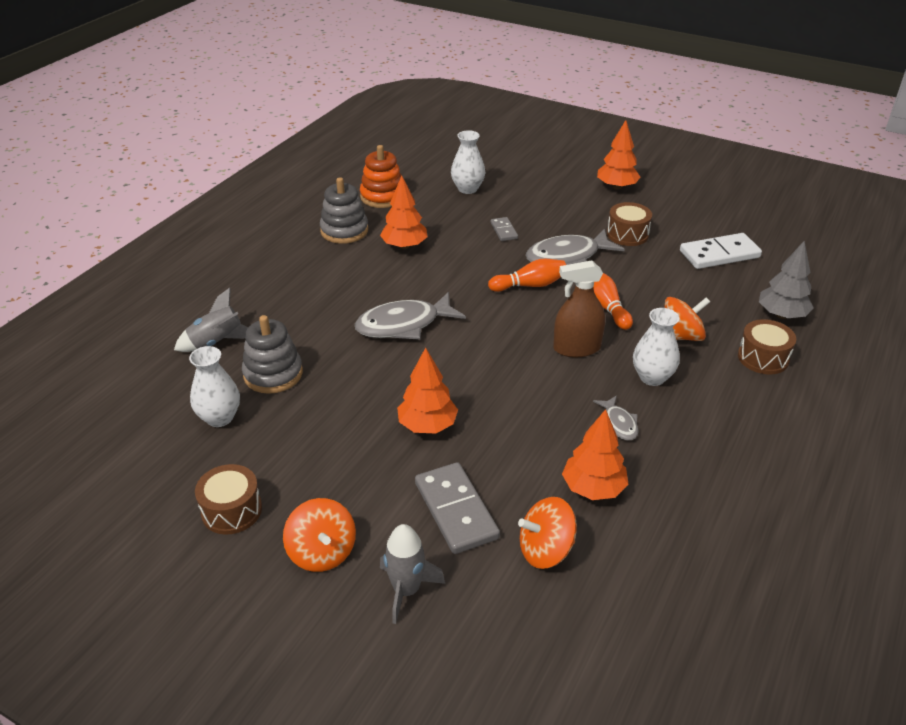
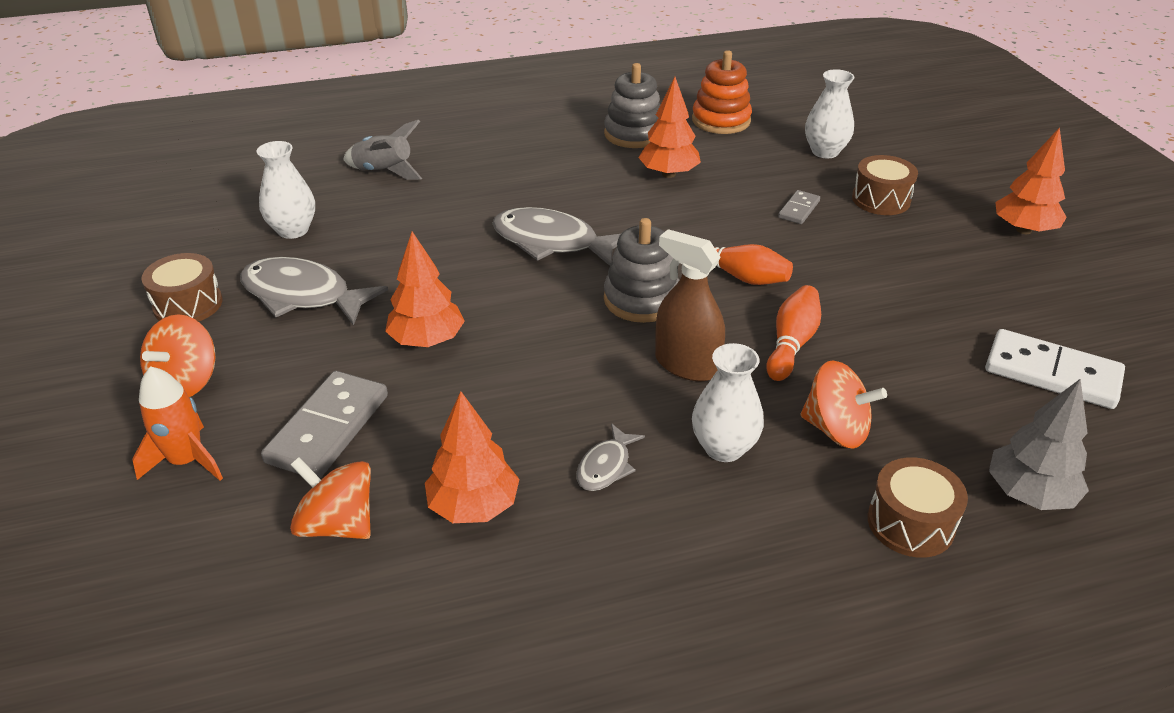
camera: 45 degrees right, 0 degrees up
grey stacking toy [242,315,303,394] -> grey stacking toy moved to [604,218,679,323]
grey rocket [380,524,445,624] -> orange rocket [132,366,223,481]
grey fish [526,229,625,265] -> grey fish moved to [240,257,388,326]
brown drum [607,202,652,246] -> brown drum moved to [852,155,918,215]

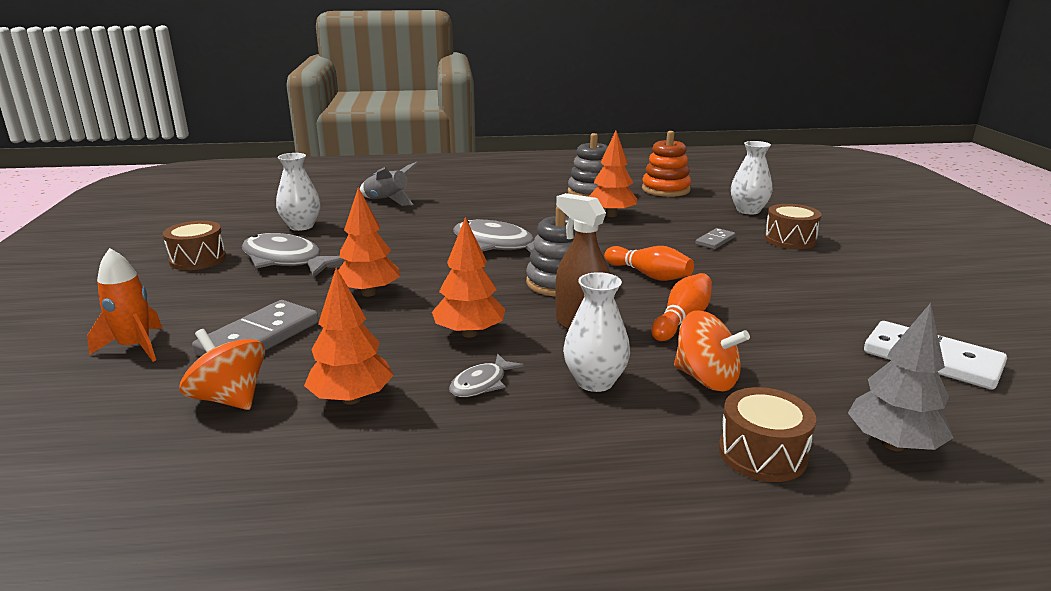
camera: 10 degrees right, 15 degrees down
orange spinning top [140,314,216,397] -> none
orange tree [995,127,1067,234] -> orange tree moved to [432,217,505,338]

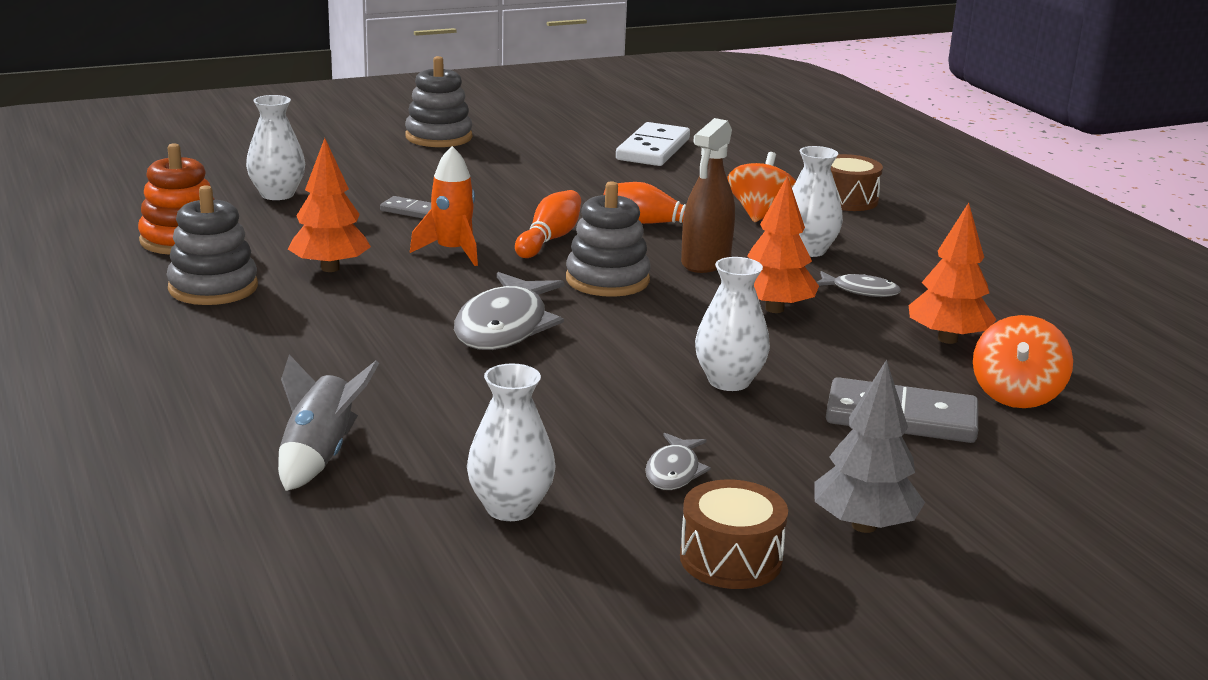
camera: 110 degrees left, 0 degrees up
orange rocket [87,248,163,362] -> orange rocket moved to [410,146,478,266]
grey fish [242,233,345,278] -> grey fish [645,433,711,490], size x0.51
orange tree [338,187,400,297] -> white vase [695,257,770,391]
brown drum [764,204,822,249] -> none
grey tree [848,303,954,451] -> grey tree moved to [815,360,925,533]
none -> grey stacking toy [405,56,472,147]

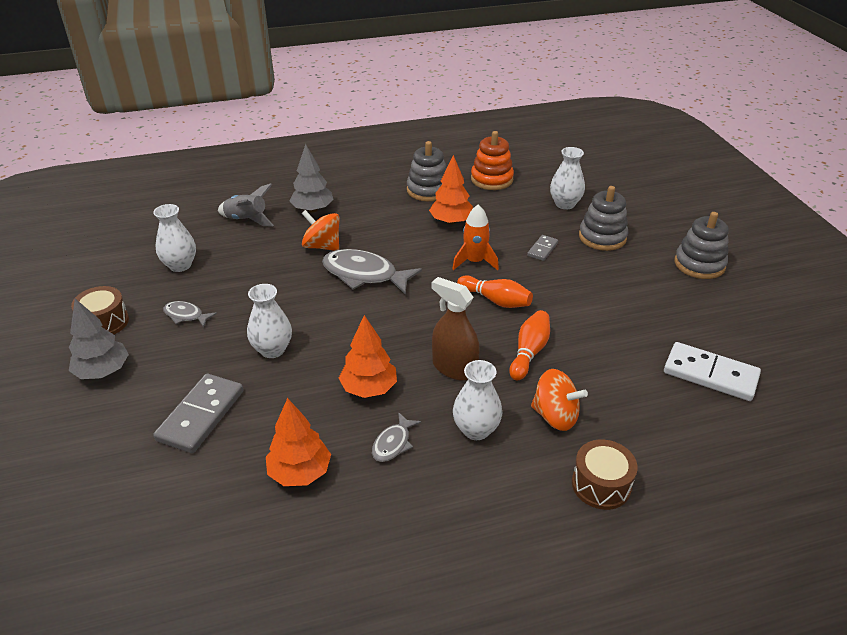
camera: 100 degrees right, 15 degrees up
grey stacking toy [566,181,650,297] -> grey stacking toy moved to [579,186,628,251]
orange spinning top [973,315,1073,408] -> orange spinning top moved to [302,210,339,251]
none -> grey tree [290,144,334,213]

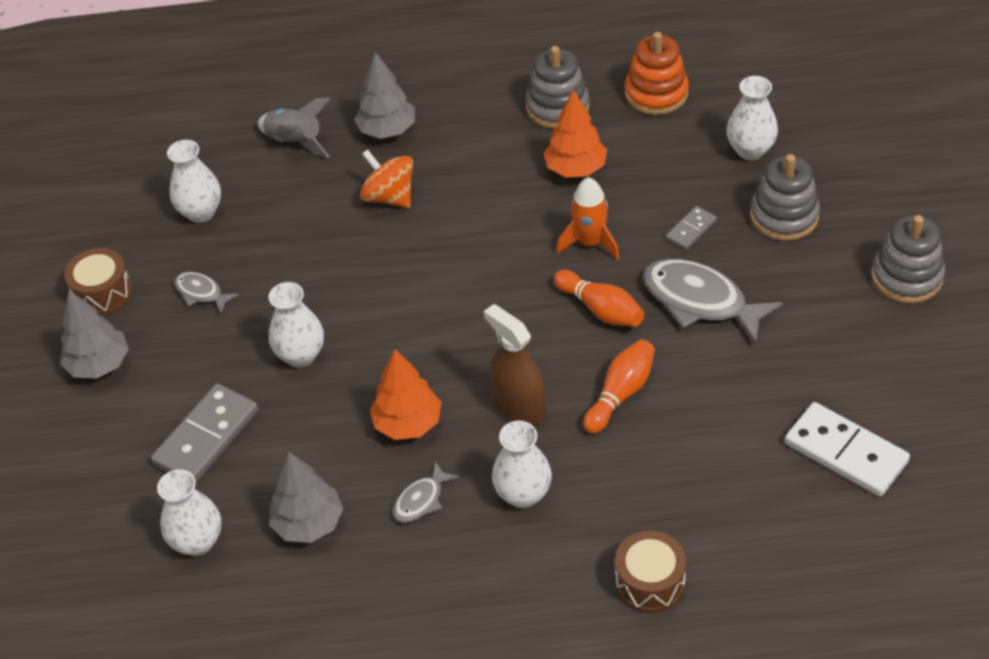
camera: 15 degrees right, 10 degrees up
orange tree [266,398,331,486] -> grey tree [269,452,344,543]
grey fish [322,249,422,295] -> grey fish moved to [643,259,783,344]
orange spinning top [531,369,588,431] -> none
none -> white vase [157,469,221,556]

